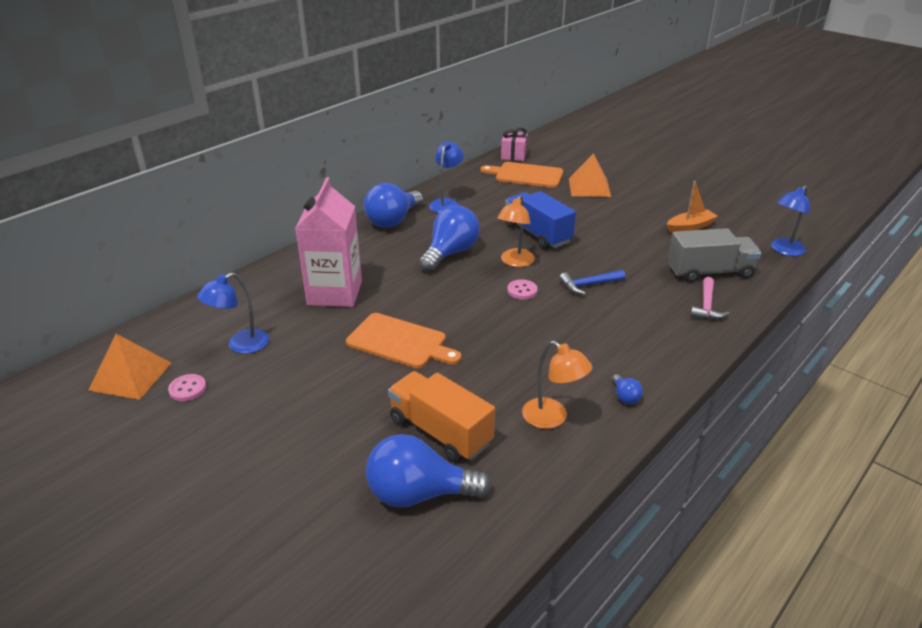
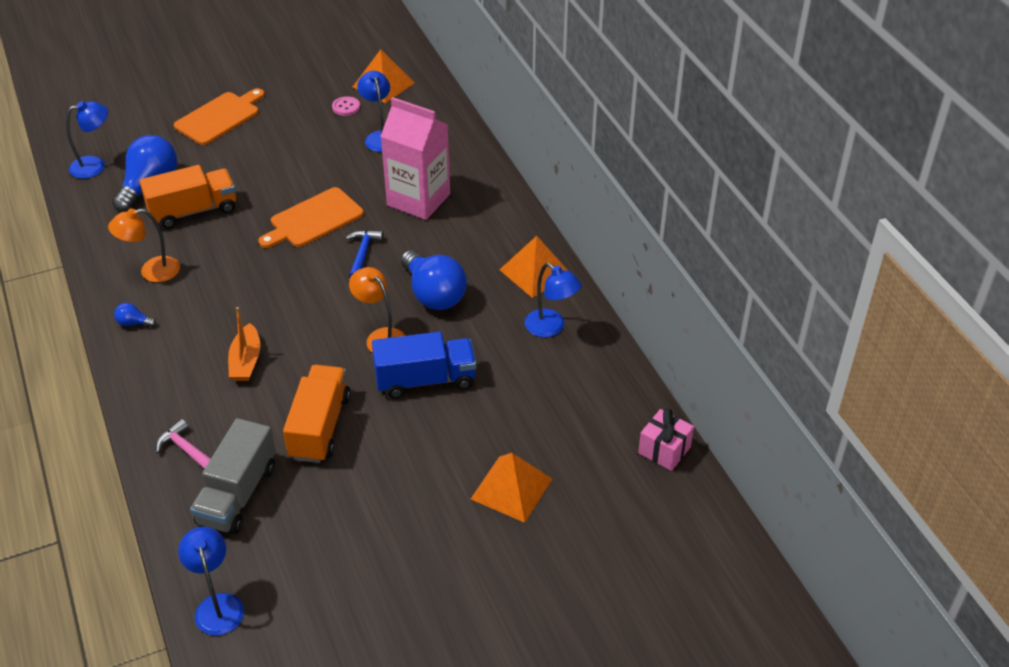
camera: 115 degrees right, 10 degrees up
blue light bulb [364,183,423,228] -> orange pyramid [500,236,568,298]
orange cutting board [480,162,563,188] -> orange cutting board moved to [174,88,265,145]
pink button [507,279,538,299] -> none
blue hammer [559,270,625,295] -> blue hammer moved to [346,230,384,278]
orange boat [667,181,718,233] -> orange boat moved to [228,307,260,381]
none -> blue lamp [66,101,108,179]
none -> orange truck [283,365,351,463]

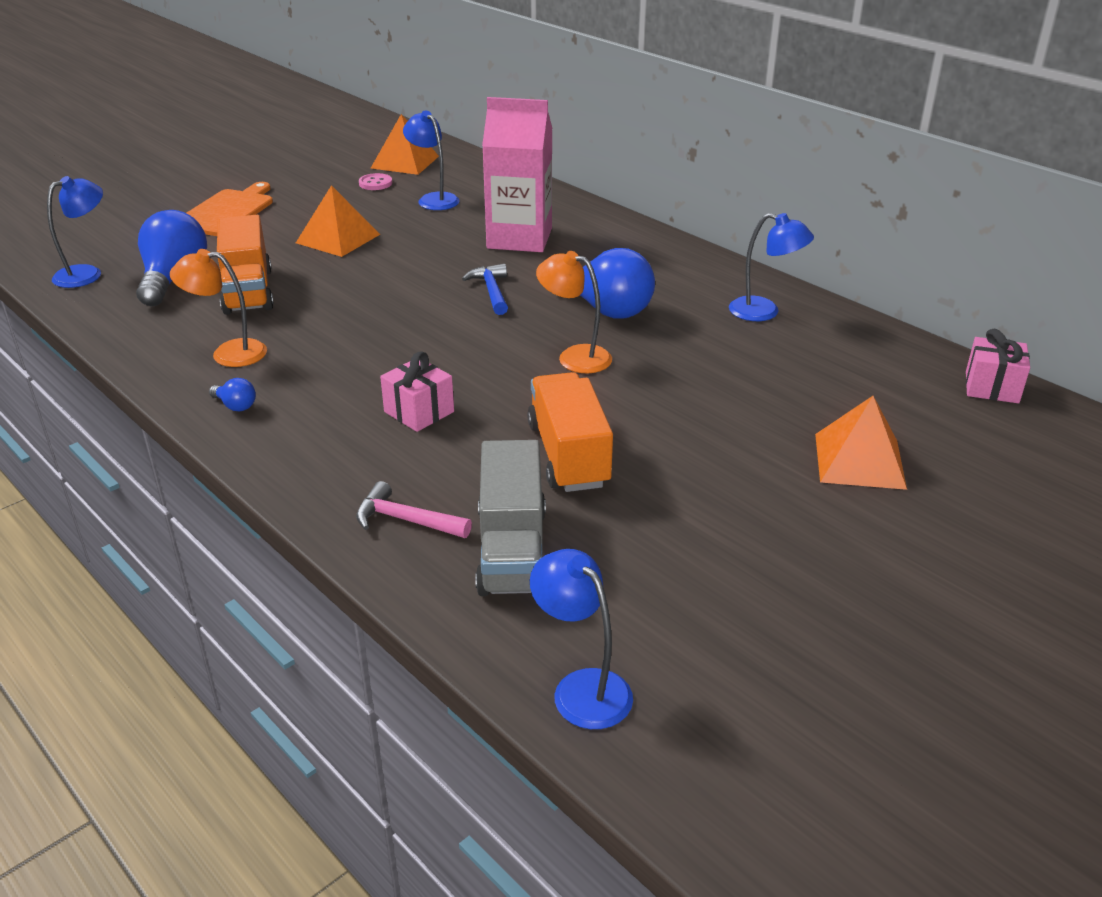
camera: 20 degrees left, 10 degrees down
orange lamp [108,208,180,282] -> orange lamp turned 45 degrees clockwise [170,249,267,367]
blue light bulb [114,303,156,327] -> blue light bulb turned 135 degrees counterclockwise [209,378,256,411]
orange truck [139,165,236,229] -> orange truck turned 120 degrees clockwise [217,215,274,315]
orange boat [228,307,260,381] -> pink gift [380,351,454,432]
orange cutting board [259,187,364,248] -> none
blue truck [372,332,476,399] -> none
orange pyramid [500,236,568,298] -> orange pyramid moved to [296,185,380,257]

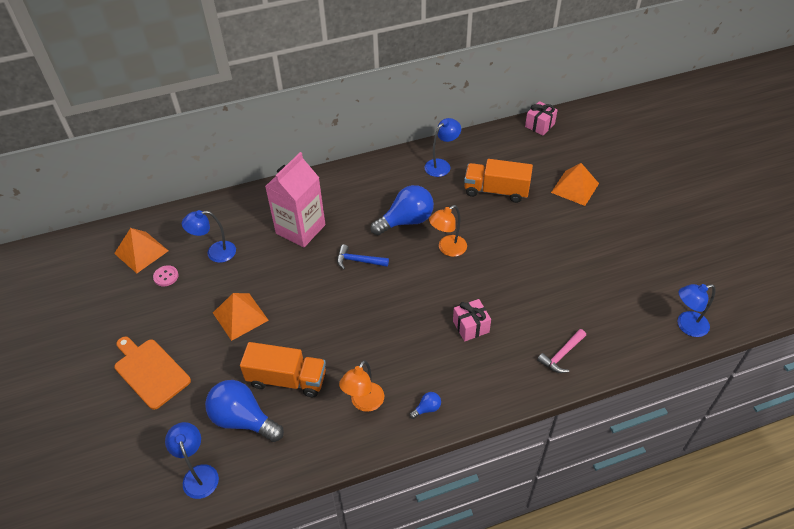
camera: 65 degrees left, 15 degrees up
grey truck [475,440,546,596] -> none
orange truck [527,372,613,492] -> orange truck moved to [464,159,533,203]

